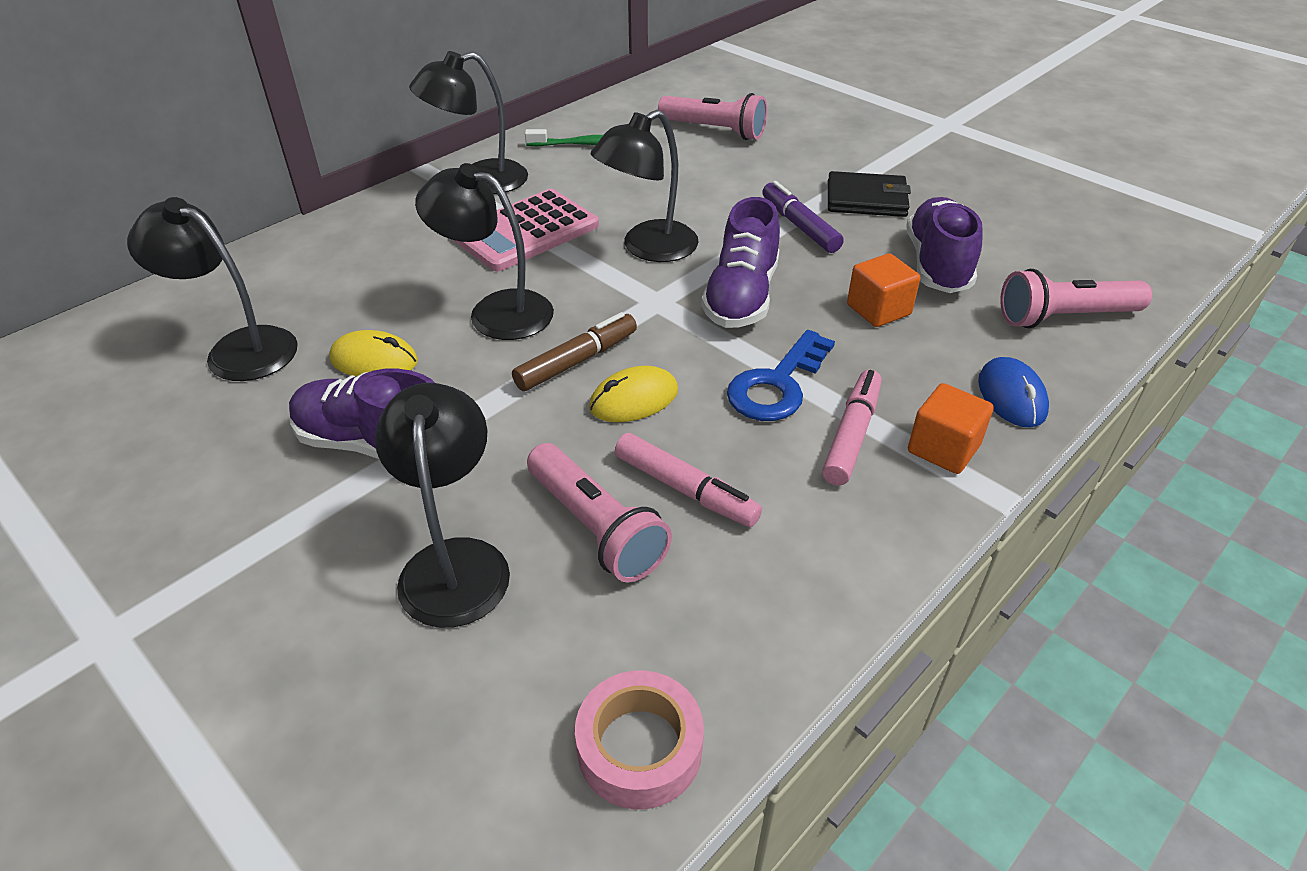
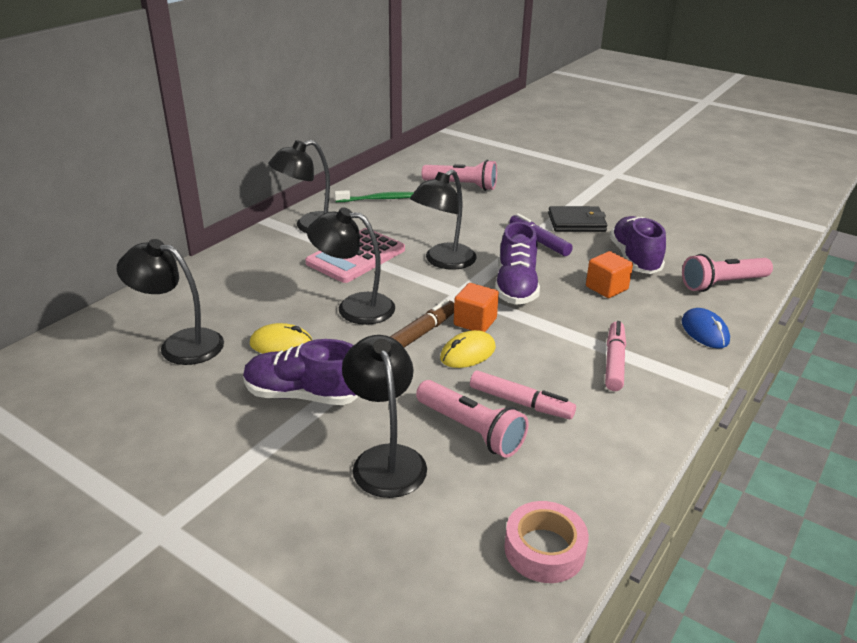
camera: 10 degrees left, 10 degrees down
blue key [727,330,835,421] -> none
orange cube [908,383,994,474] -> orange cube moved to [454,283,499,332]

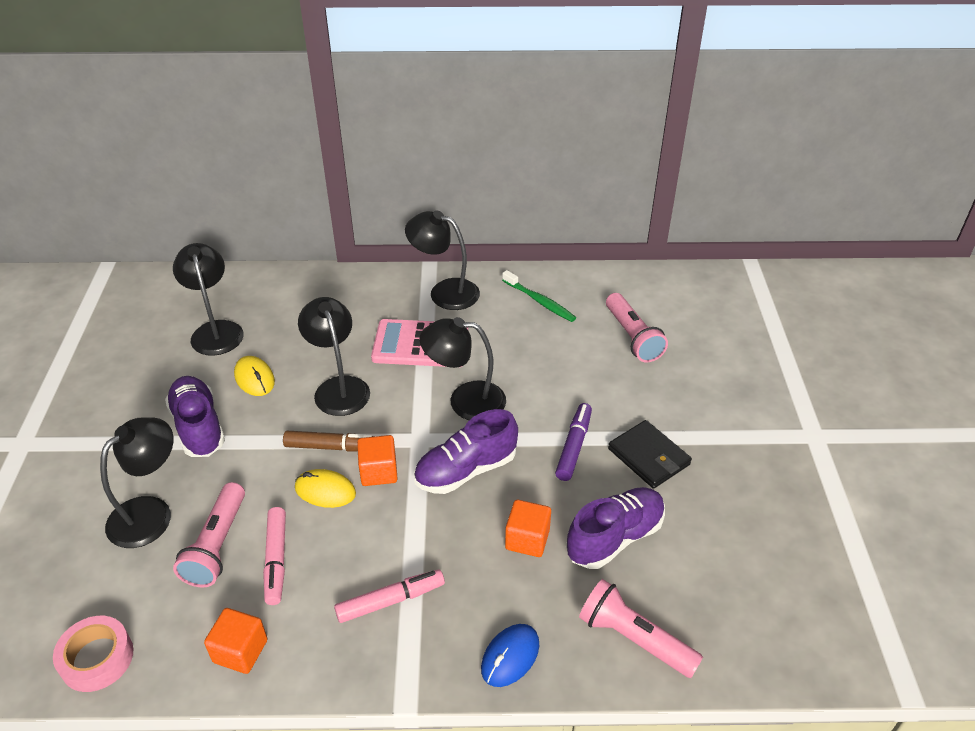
camera: 55 degrees right, 10 degrees up
none -> orange cube [204,608,268,674]

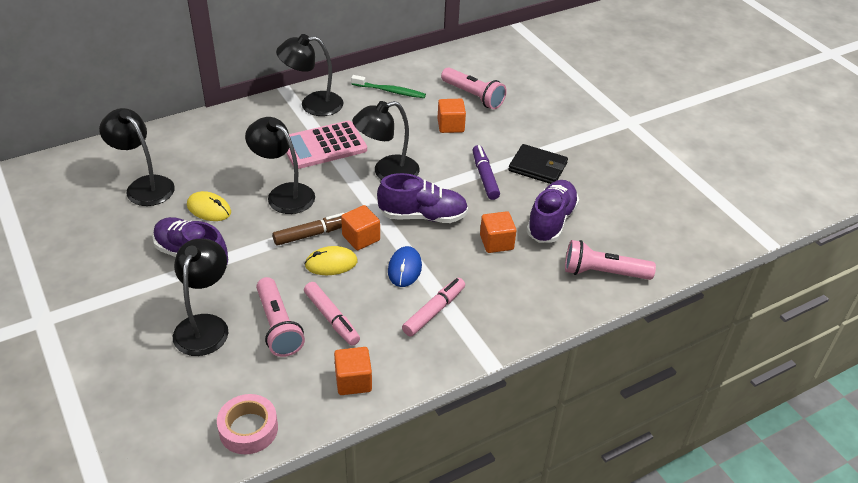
camera: 30 degrees left, 0 degrees up
purple shoe [414,409,518,494] -> purple shoe turned 120 degrees counterclockwise [377,173,468,223]
blue mouse [481,624,539,687] -> blue mouse moved to [388,246,422,287]
none -> orange cube [438,99,466,133]

